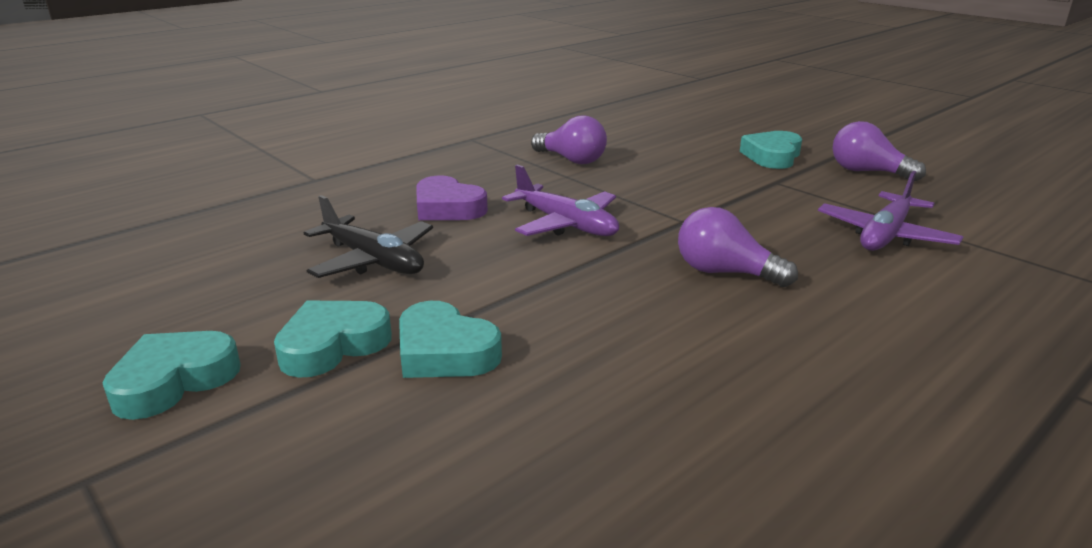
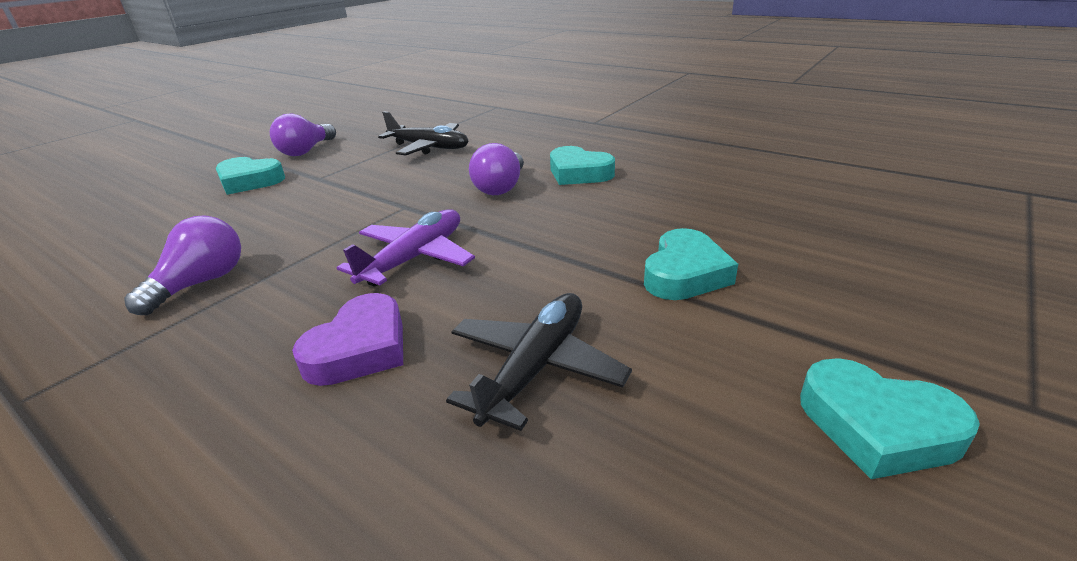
camera: 100 degrees left, 5 degrees up
turquoise heart [274,301,392,378] -> turquoise heart moved to [550,146,615,185]
purple plane [818,171,963,251] -> black plane [378,112,468,155]

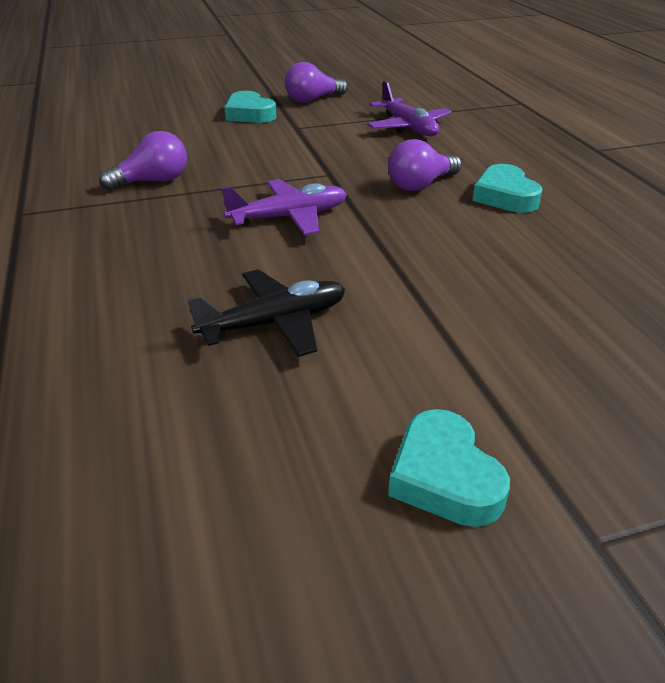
camera: 35 degrees right, 5 degrees up
purple heart [292,293,403,386] -> none
black plane [378,112,468,155] -> purple plane [367,81,452,136]
turquoise heart [644,228,738,300] -> none

